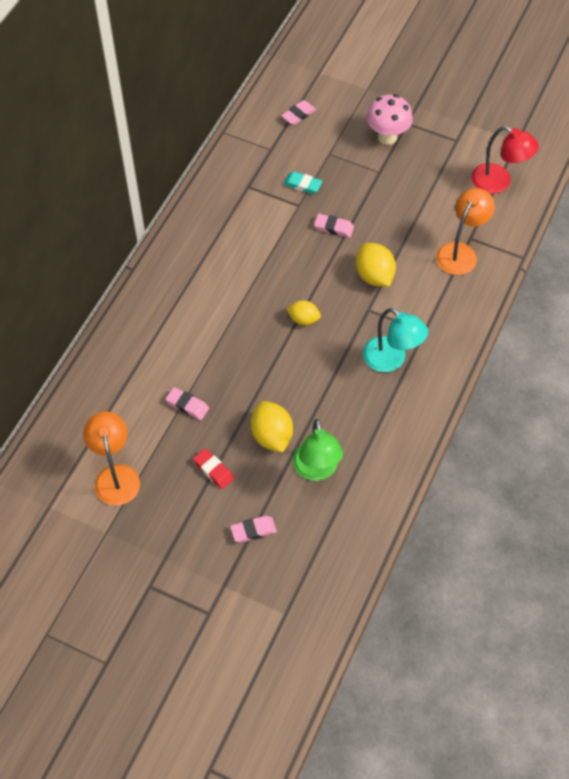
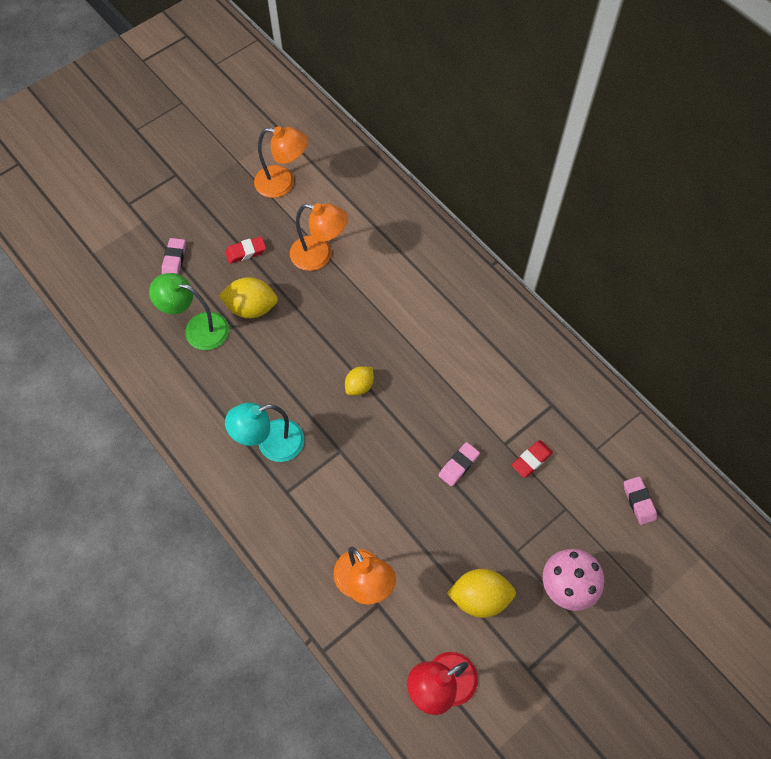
camera: 115 degrees right, 5 degrees up
pink eraser [166,387,209,420] -> orange lamp [290,203,348,271]
turquoise eraser [283,171,323,194] -> red eraser [512,440,553,478]
yellow lemon [356,243,396,287] -> yellow lemon moved to [447,569,516,618]

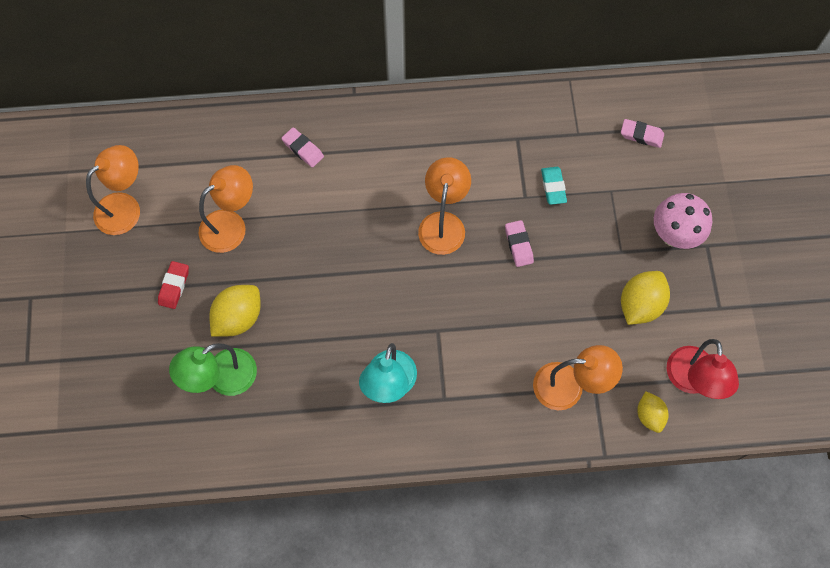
camera: 55 degrees left, 5 degrees up
pink eraser [162,238,186,274] -> pink eraser moved to [281,127,324,168]
yellow lemon [345,366,374,396] -> yellow lemon moved to [637,391,669,433]
red eraser [512,440,553,478] -> turquoise eraser [541,167,567,205]
none -> orange lamp [418,157,471,255]

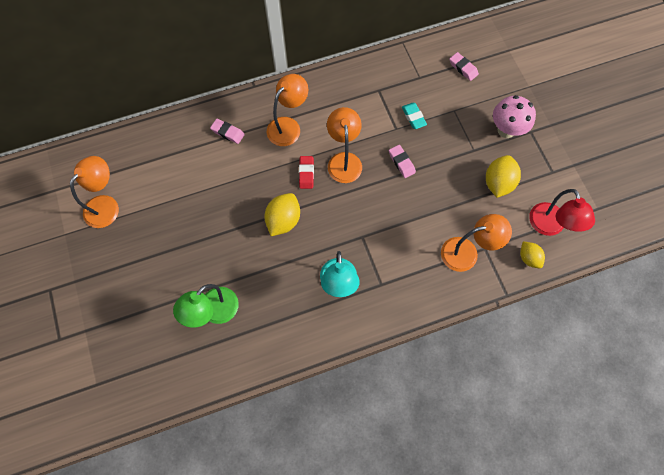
camera: 15 degrees left, 0 degrees up
red eraser [158,261,189,309] -> red eraser moved to [299,156,314,189]
orange lamp [198,165,253,253] -> orange lamp moved to [267,74,308,146]
yellow lemon [209,285,261,337] -> yellow lemon moved to [265,193,300,236]
pink eraser [621,119,664,148] -> pink eraser turned 45 degrees clockwise [449,52,479,81]

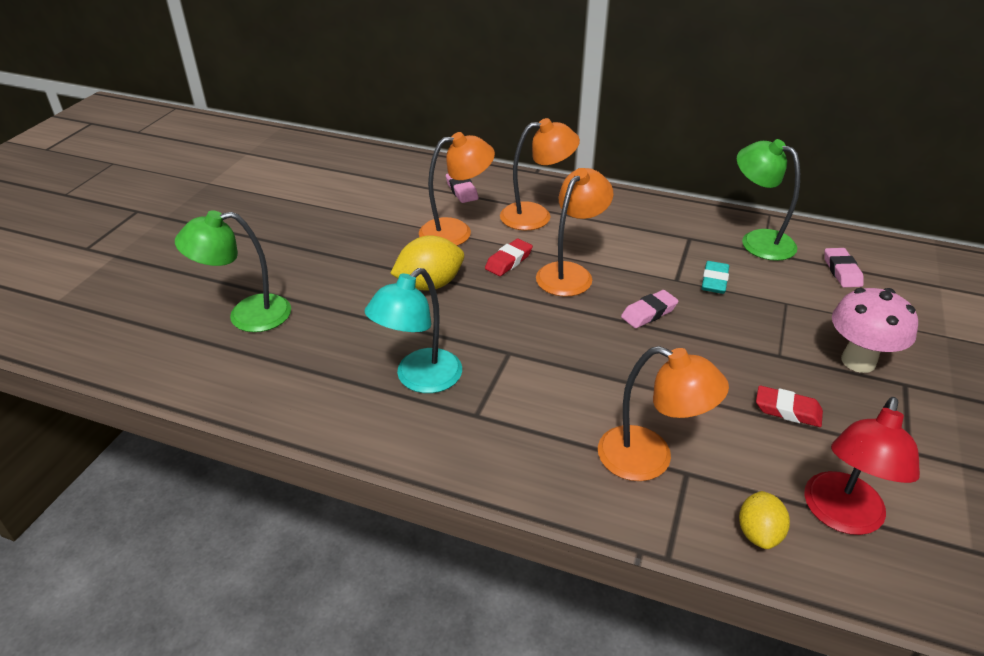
camera: 40 degrees right, 30 degrees down
orange lamp [70,156,119,228] -> orange lamp moved to [419,132,495,246]
pink eraser [389,145,416,178] -> pink eraser turned 45 degrees clockwise [621,290,679,328]
yellow lemon [486,155,521,198] -> red eraser [756,385,823,427]
none -> green lamp [737,139,800,261]

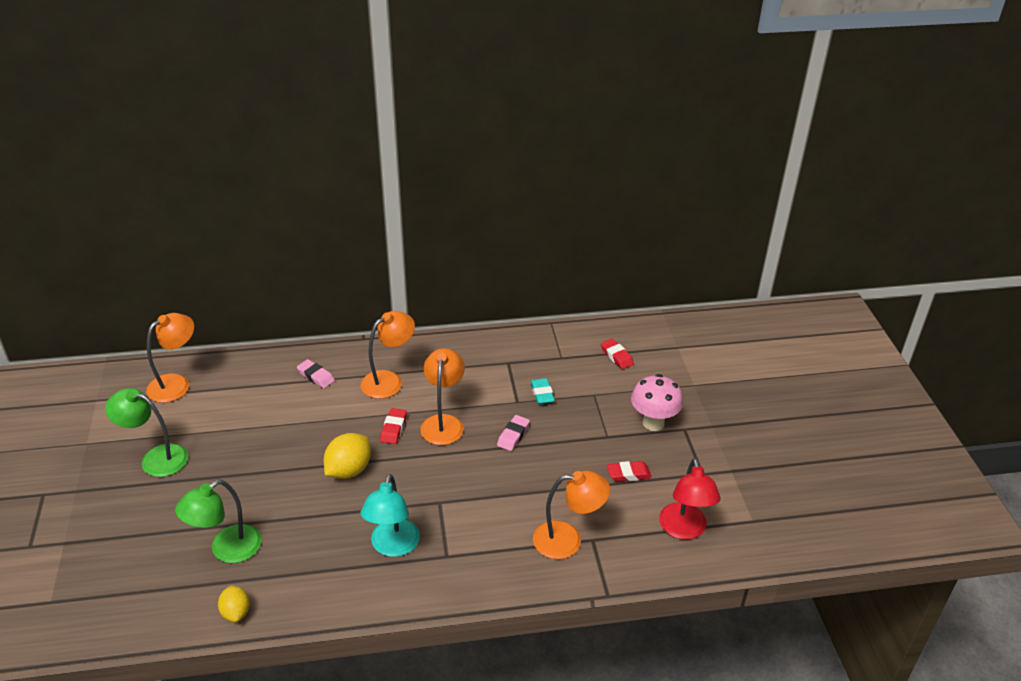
camera: 30 degrees left, 0 degrees up
orange lamp [419,132,495,246] -> orange lamp moved to [146,313,194,403]
green lamp [737,139,800,261] -> green lamp moved to [105,388,188,477]
yellow lemon [739,491,790,549] -> yellow lemon moved to [218,585,250,622]
pink eraser [825,248,864,287] -> red eraser [601,338,634,369]

